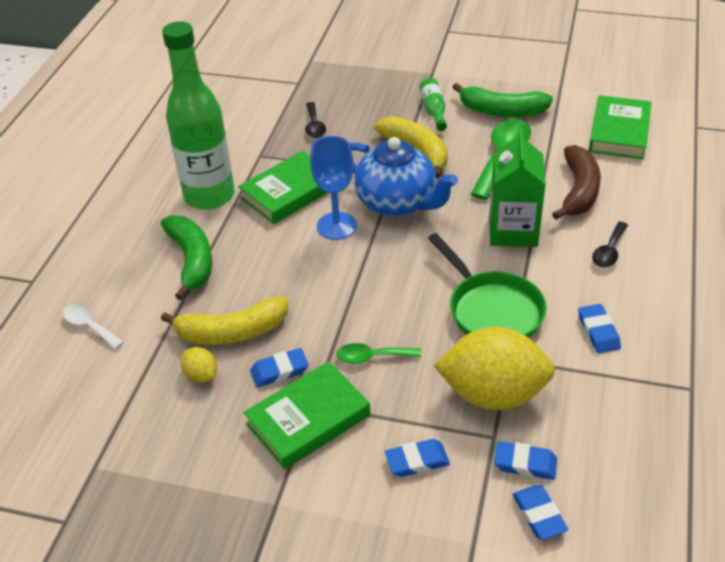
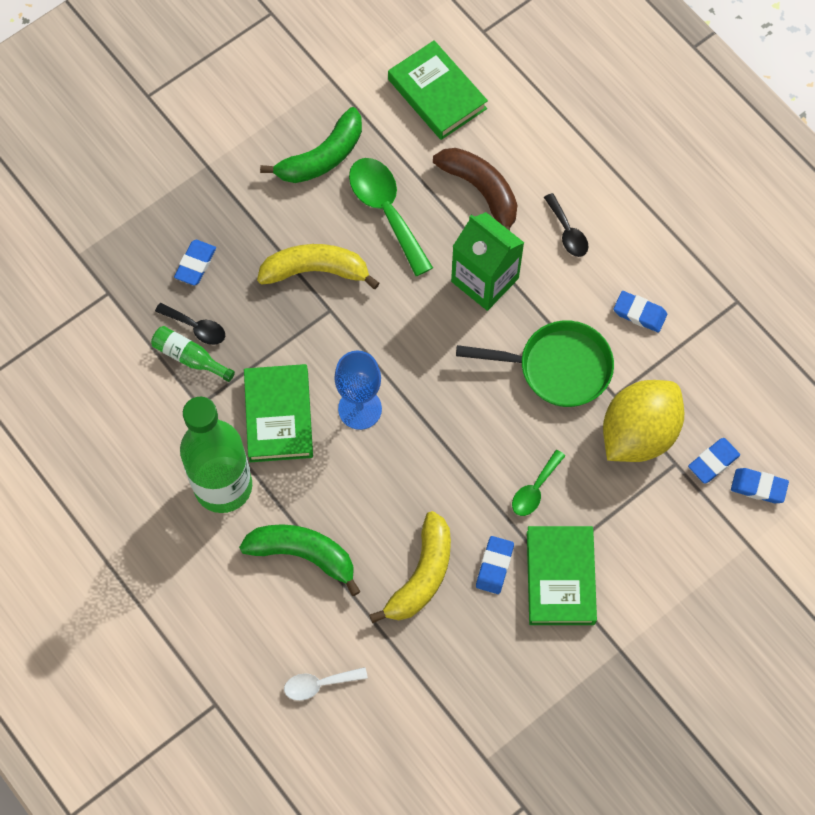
camera: 55 degrees left, 25 degrees up
yellow lemon [181,347,217,383] -> none
blue teapot [350,137,458,216] -> none
blue eraser [385,439,450,477] -> blue eraser moved to [174,240,216,285]
green bottle [420,78,447,131] -> green bottle moved to [151,326,235,382]

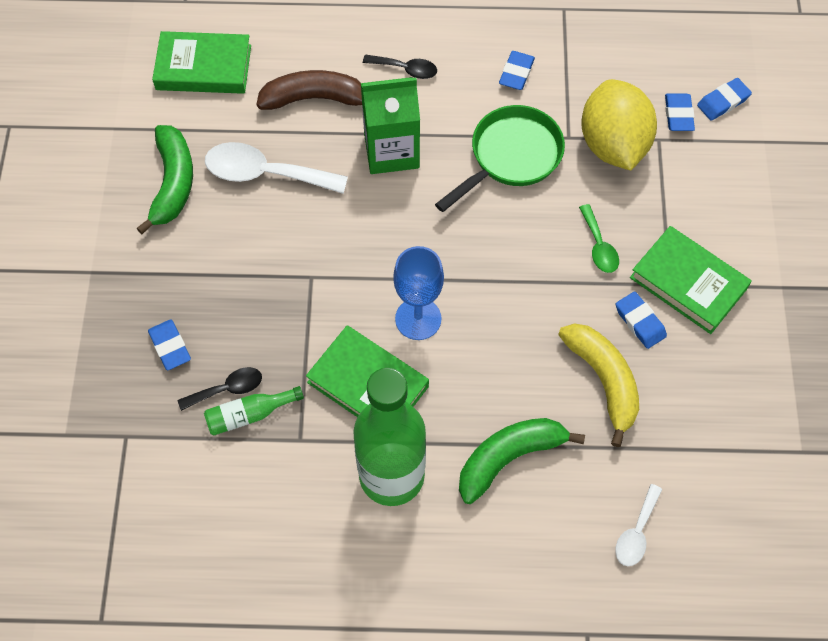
camera: 50 degrees left, 5 degrees down
yellow banana [257,244,380,289] -> none
green spoon [349,158,433,276] -> white spoon [205,142,348,194]
blue eraser [614,291,667,333] -> blue eraser turned 45 degrees counterclockwise [499,51,535,90]

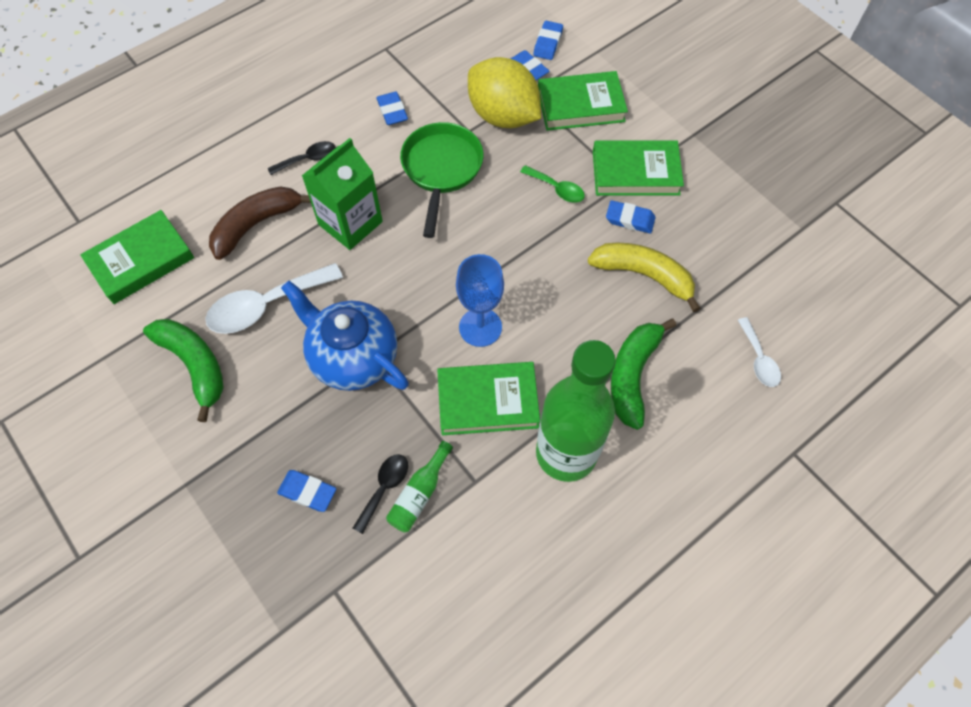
camera: 40 degrees left, 0 degrees up
none -> blue teapot [281,281,409,391]
none -> green book [538,71,628,131]

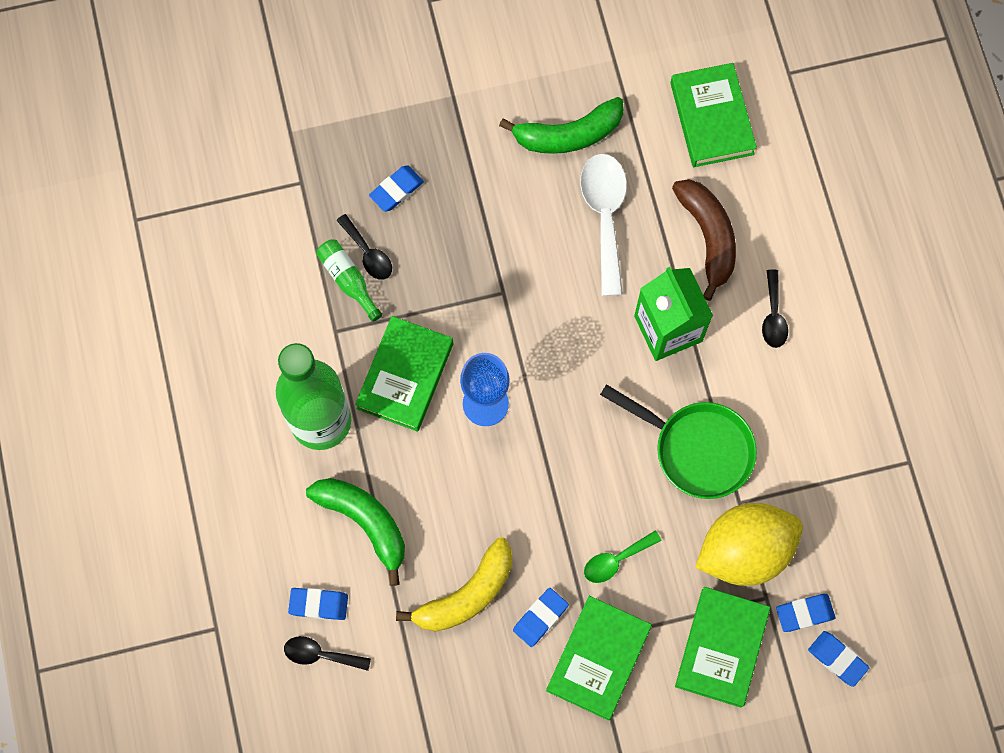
camera: 115 degrees right, 10 degrees up
blue teapot [281,281,409,391] -> none
blue eraser [376,92,408,125] -> blue eraser moved to [288,588,348,620]
white spoon [738,317,781,387] -> black spoon [284,636,371,671]

